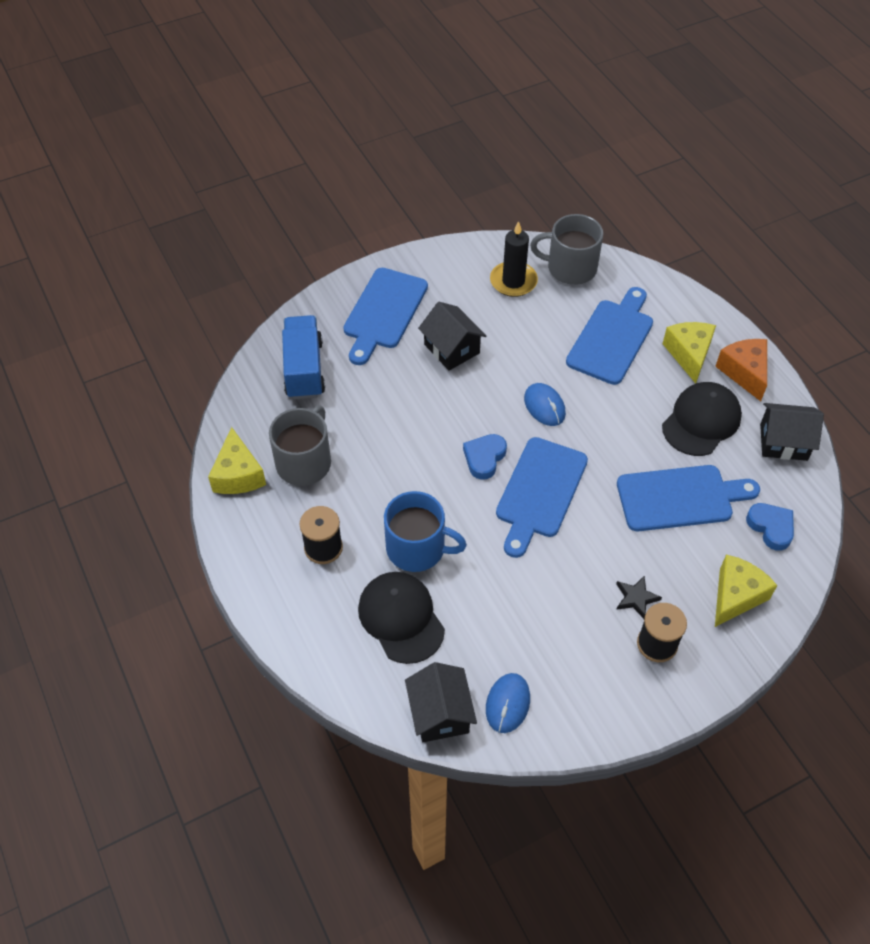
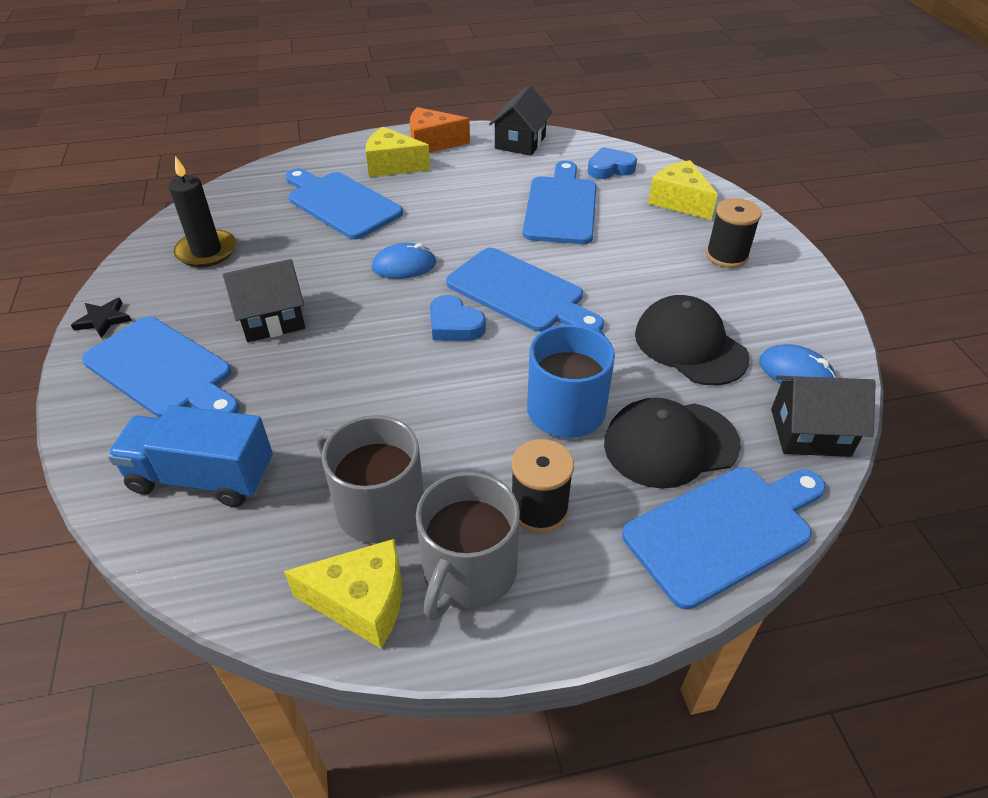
camera: 75 degrees left, 10 degrees down
grey mug [530,214,603,285] -> grey mug moved to [416,472,520,621]
black star [616,575,662,619] -> black star moved to [71,298,132,338]
black cap [662,382,742,456] -> black cap moved to [635,295,750,385]
none -> blue cutting board [622,467,826,610]

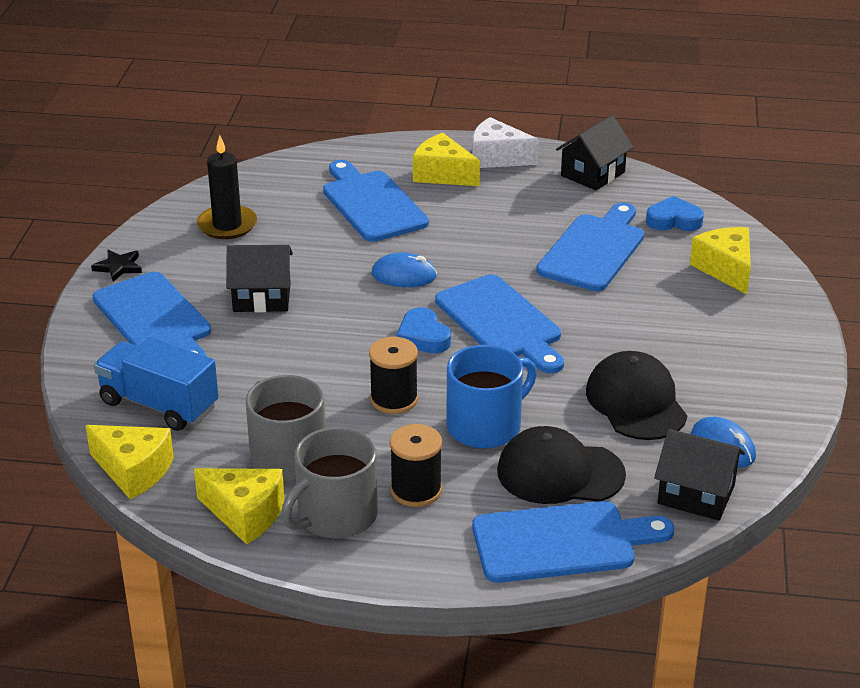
camera: 20 degrees right, 10 degrees down
orange cheese [410,107,470,153] -> white cheese [472,117,539,168]
black spool [706,198,762,268] -> black spool moved to [369,337,418,414]
none -> yellow cheese [85,425,174,499]

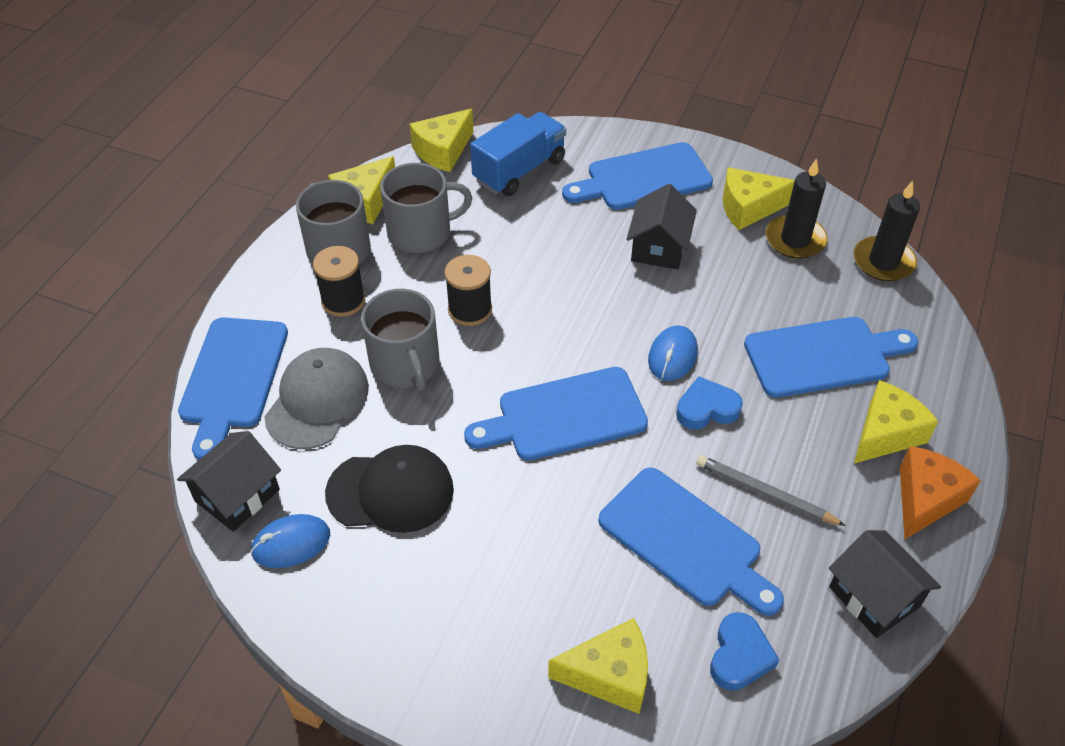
camera: 105 degrees right, 15 degrees up
black star [91,249,142,282] -> none
blue heart [396,307,451,353] -> blue heart moved to [676,376,743,429]
blue mug [446,345,537,449] -> grey mug [361,289,439,391]
white cheese [472,117,539,168] -> orange cheese [900,446,981,539]
black cap [497,426,626,504] -> grey cap [264,348,369,449]
none -> grey pencil [696,455,846,526]
none -> yellow cheese [722,168,795,230]
none -> black candle [854,181,920,281]

